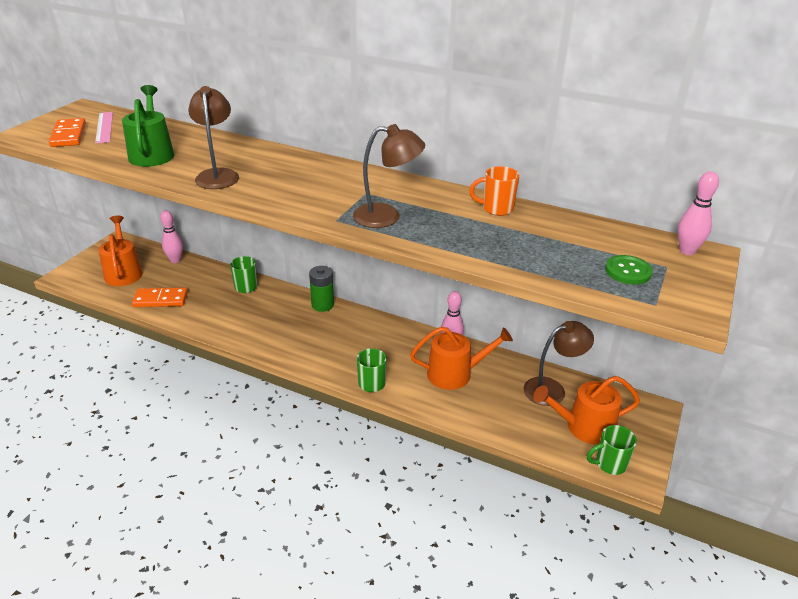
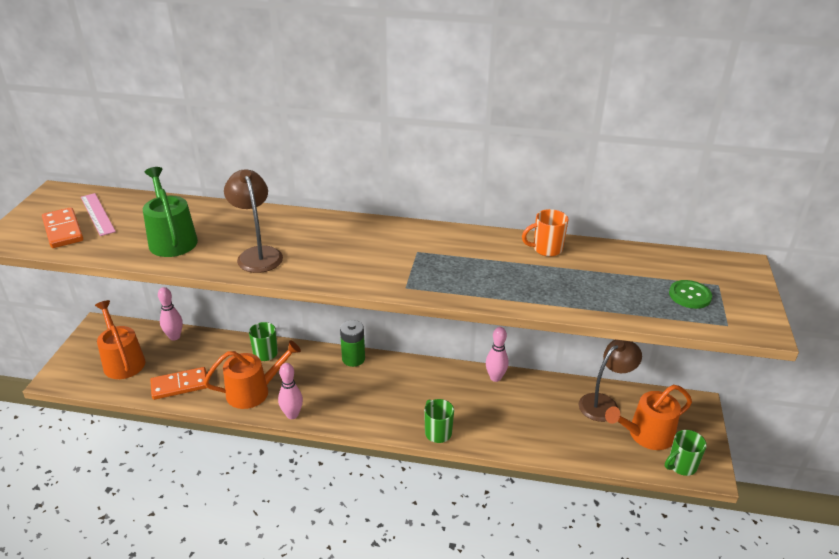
camera: 15 degrees left, 0 degrees up
brown lamp [353,124,425,228] -> none
orange watering can [410,327,513,390] -> orange watering can moved to [204,340,301,409]
pink bowling pin [678,171,719,255] -> pink bowling pin moved to [278,363,303,419]

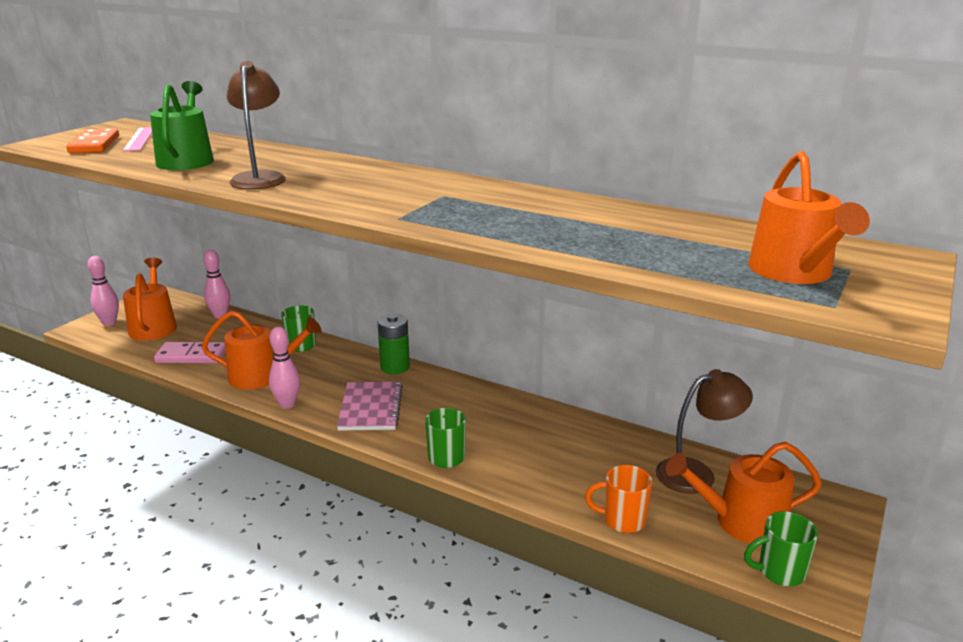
camera: 20 degrees right, 10 degrees down
orange domino [150,367,207,400] -> pink domino [154,342,225,363]
pink bowling pin [486,327,509,382] -> pink bowling pin moved to [88,256,119,326]
orange mug [522,209,568,257] -> orange mug moved to [585,465,652,533]
green button [669,280,712,309] -> orange watering can [748,151,870,284]
none -> pink notebook [337,382,403,431]

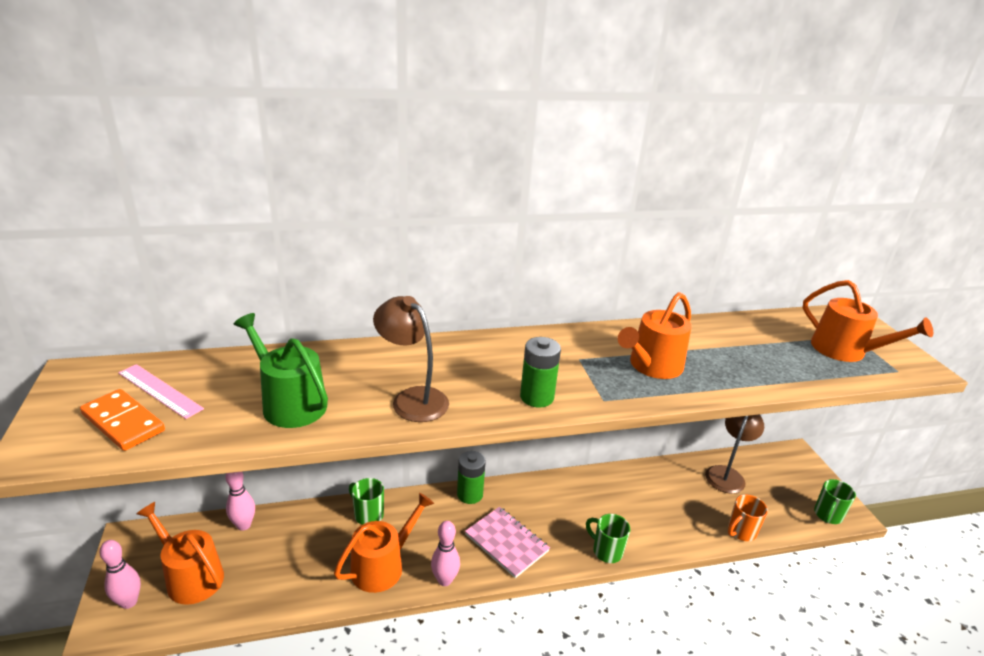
camera: 45 degrees left, 5 degrees up
pink domino [154,342,225,363] -> none
orange watering can [666,442,822,545] -> orange watering can moved to [618,292,691,379]
none -> green battery [520,337,561,408]

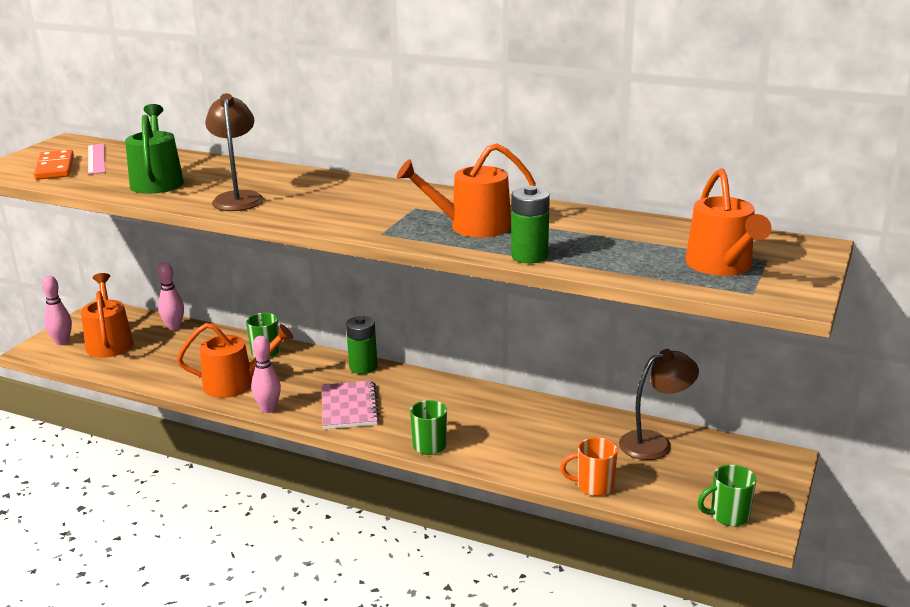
camera: 40 degrees right, 5 degrees down
green battery [520,337,561,408] -> green battery moved to [511,186,550,263]

